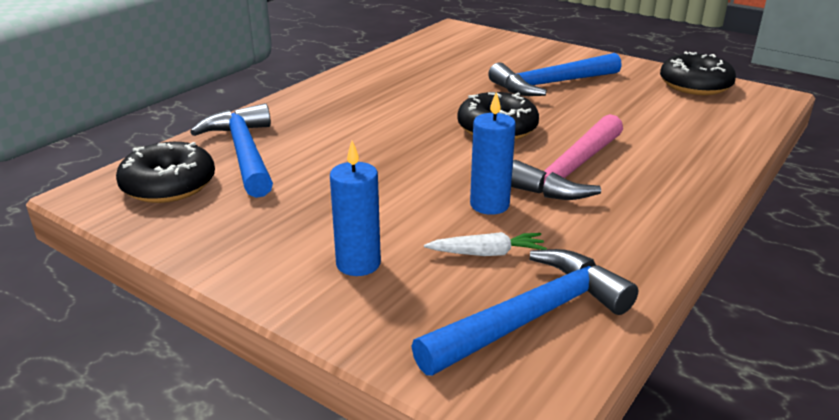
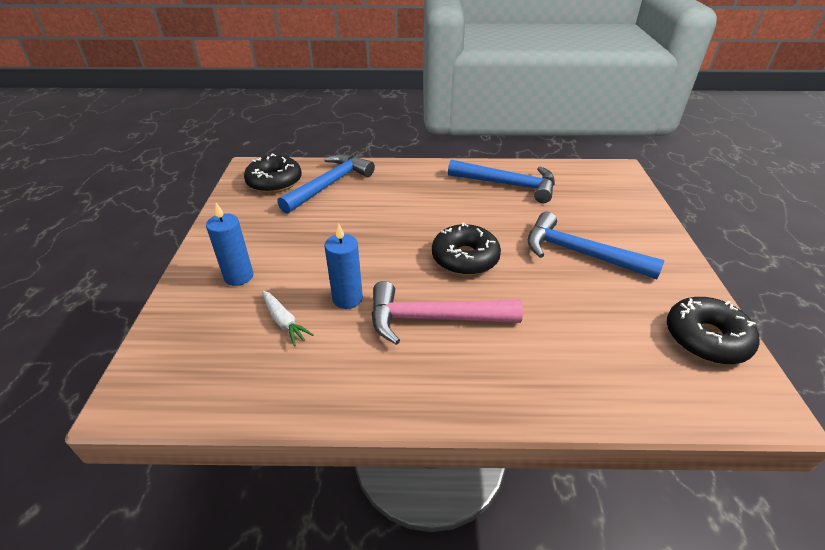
camera: 55 degrees right, 10 degrees up
blue hammer [411,249,638,376] -> blue hammer moved to [448,160,555,203]

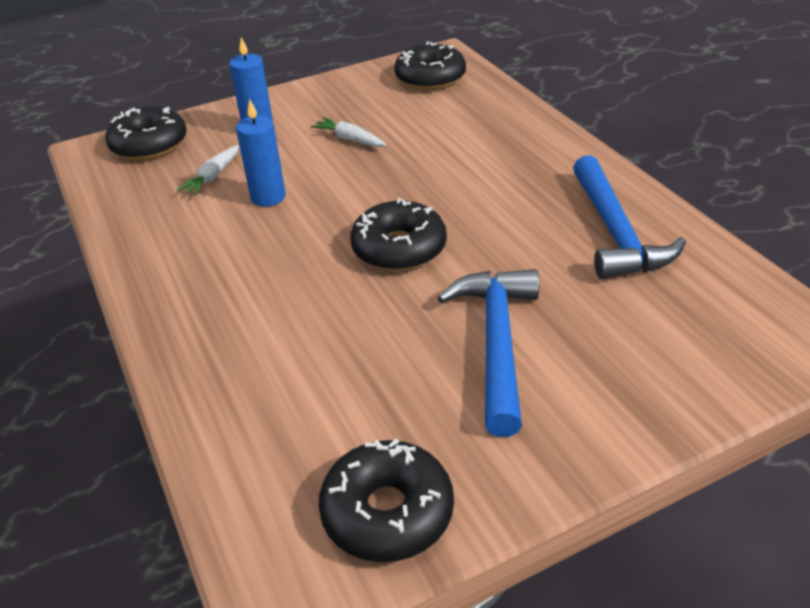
camera: 65 degrees right, 0 degrees up
blue hammer [277,154,375,214] -> none
pink hammer [372,281,523,345] -> none
none -> black donut [106,107,187,160]
none -> white carrot [310,117,387,147]

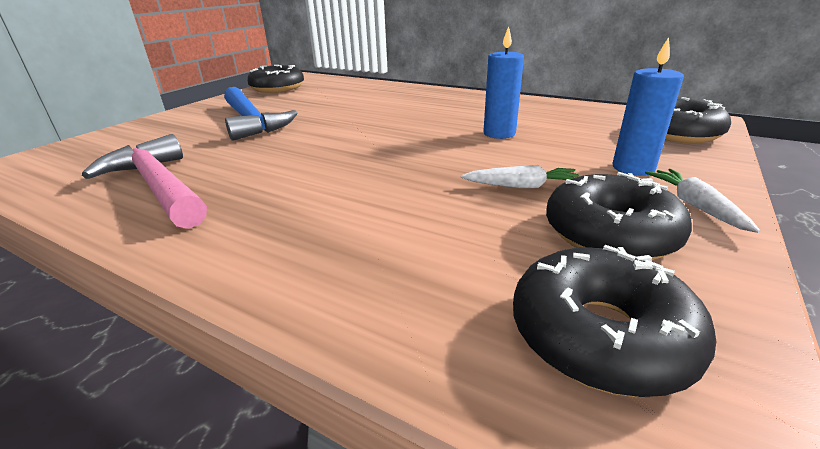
camera: 145 degrees right, 10 degrees down
white carrot [177,145,239,196] -> white carrot moved to [645,169,760,233]
black donut [350,198,447,271] -> black donut moved to [546,172,692,260]
blue hammer [573,155,686,279] -> pink hammer [82,134,207,229]

